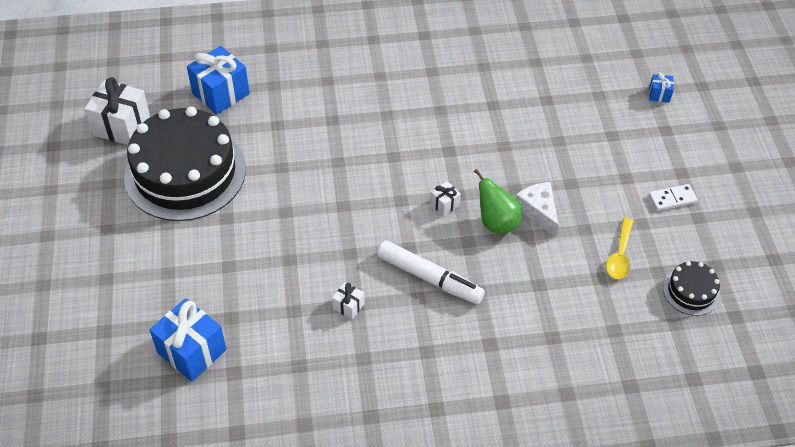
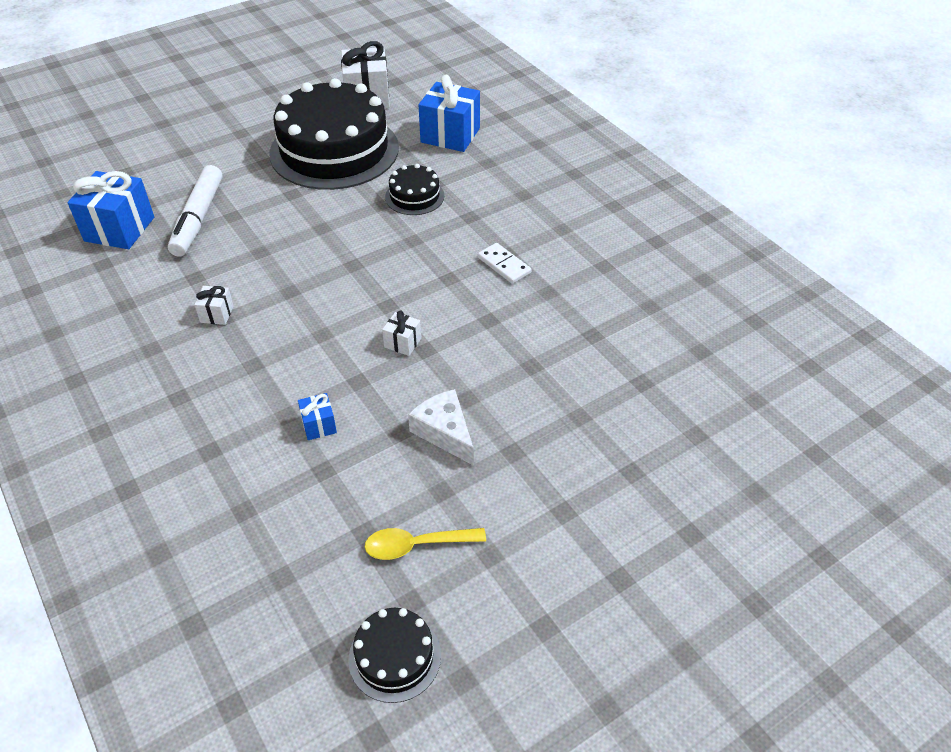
camera: 65 degrees right, 5 degrees down
white marker [377,240,485,304] -> white marker moved to [168,165,222,257]
green pear [474,169,522,235] -> none
white cheese [515,182,559,237] -> white cheese turned 75 degrees counterclockwise [408,389,474,466]
blue gift [649,72,674,103] -> blue gift moved to [298,393,337,440]
white domino [649,184,698,211] -> white domino moved to [478,243,532,284]
none -> black cake [385,164,444,215]

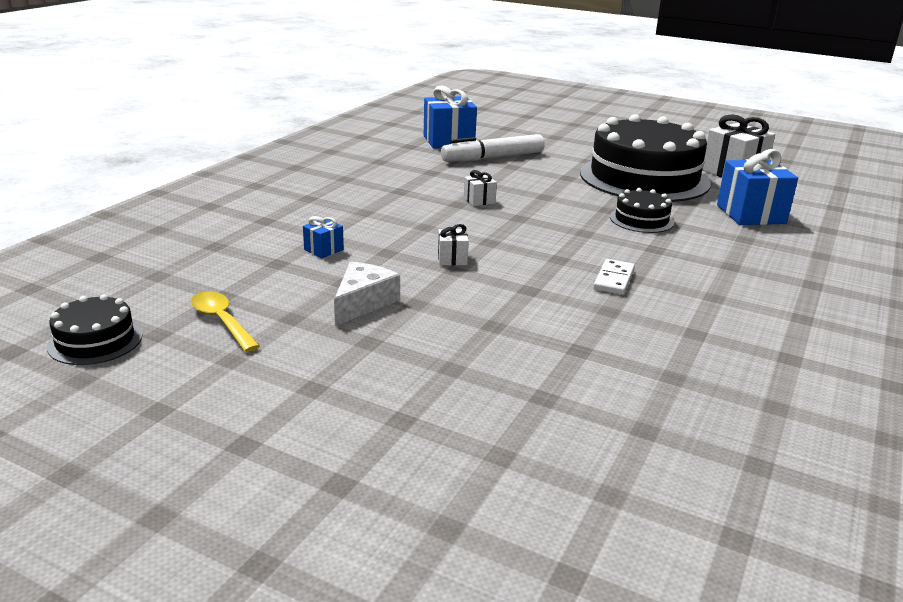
camera: 60 degrees right, 20 degrees down
white gift [194,286,234,325] -> white gift moved to [464,170,497,206]

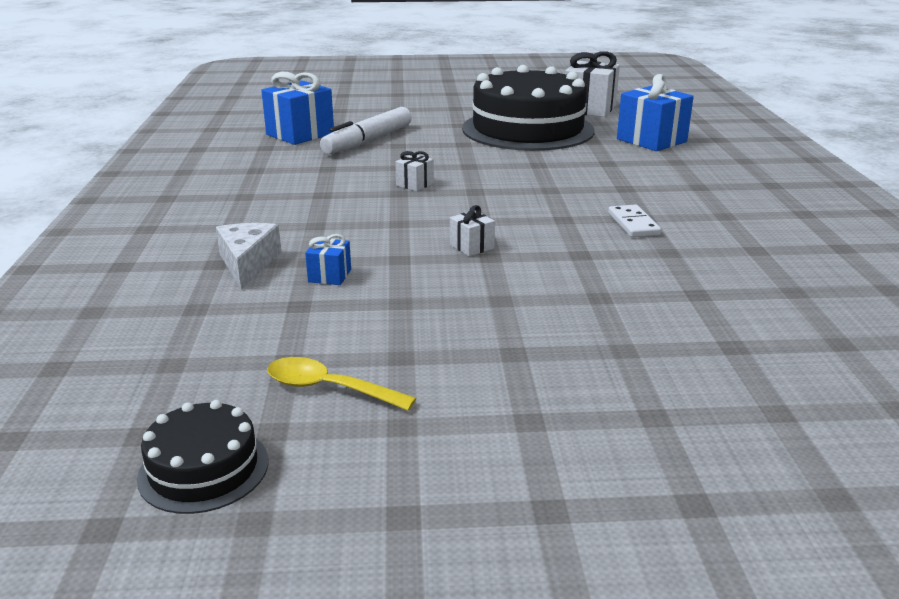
camera: 30 degrees left, 0 degrees up
white cheese [334,262,400,326] -> white cheese moved to [216,223,281,289]
black cake [610,188,674,233] -> none

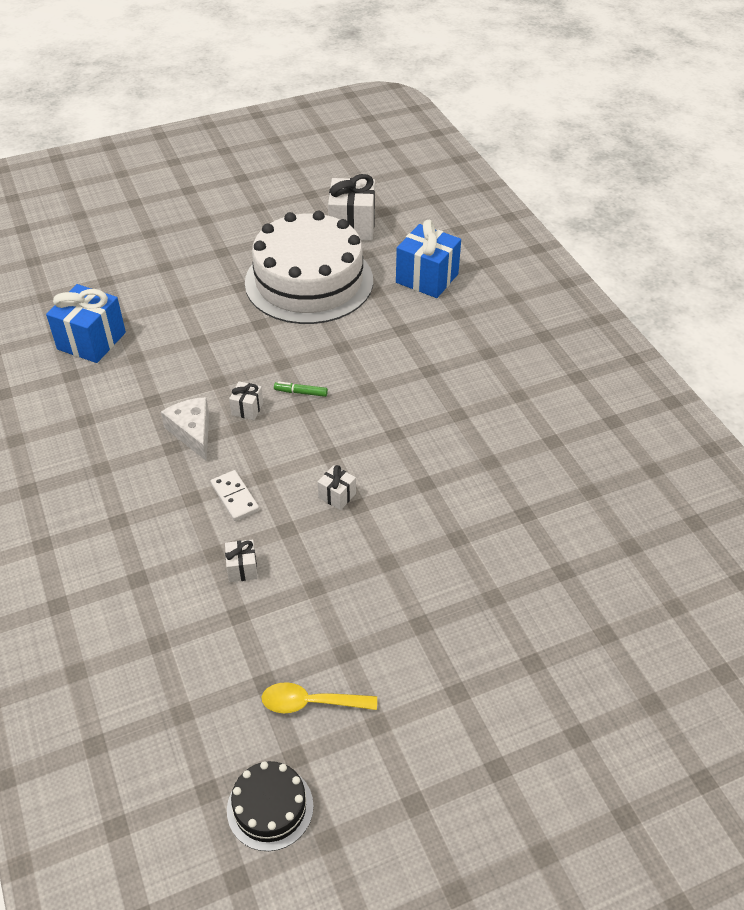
camera: 20 degrees left, 20 degrees up
white cheese [216,223,281,289] -> white cheese moved to [161,397,209,461]
blue gift [305,234,351,285] -> white gift [225,540,258,582]
white marker [320,107,412,154] -> none
black cake [462,65,595,151] -> white cake [245,211,373,324]
white domino [608,204,661,237] -> white domino moved to [210,470,259,521]
none -> green marker [274,382,328,397]

